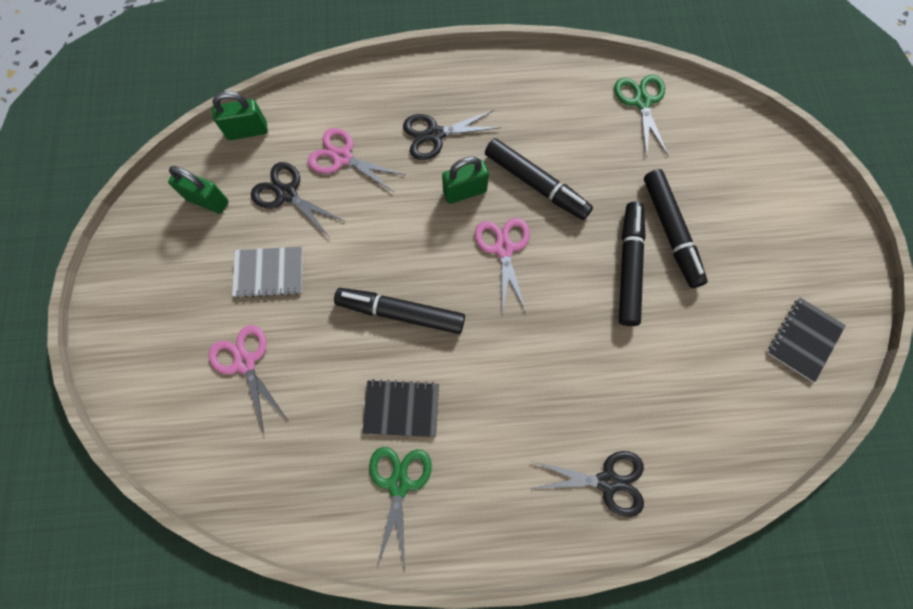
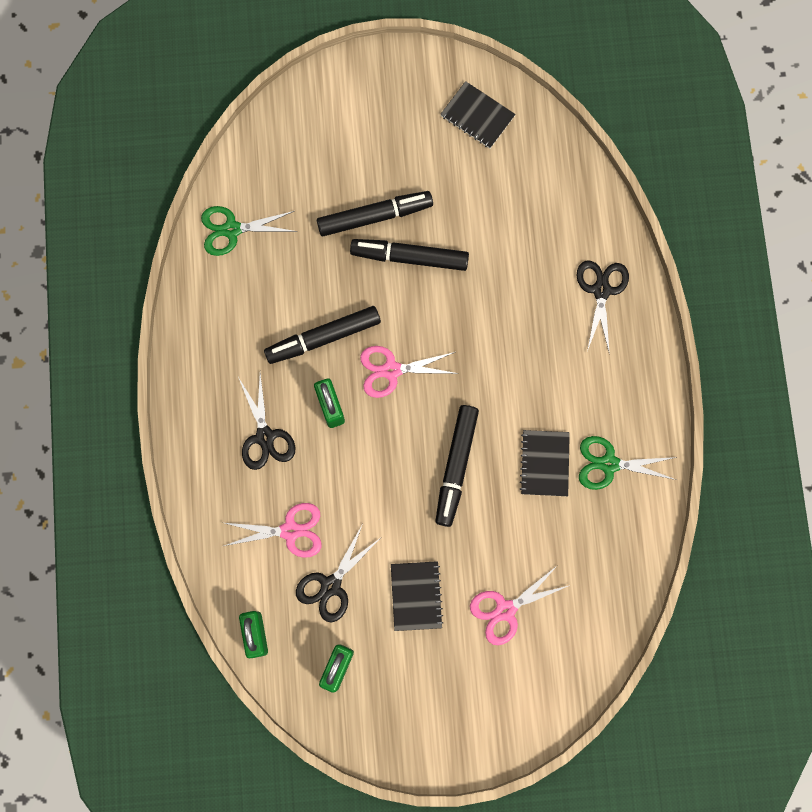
camera: 90 degrees left, 5 degrees up
grey notebook [232,247,303,298] -> black notebook [391,561,444,631]
pink scissors [308,128,406,193] -> pink scissors turned 120 degrees counterclockwise [224,503,321,558]
black marker [485,138,593,220] -> black marker turned 150 degrees counterclockwise [264,306,381,364]

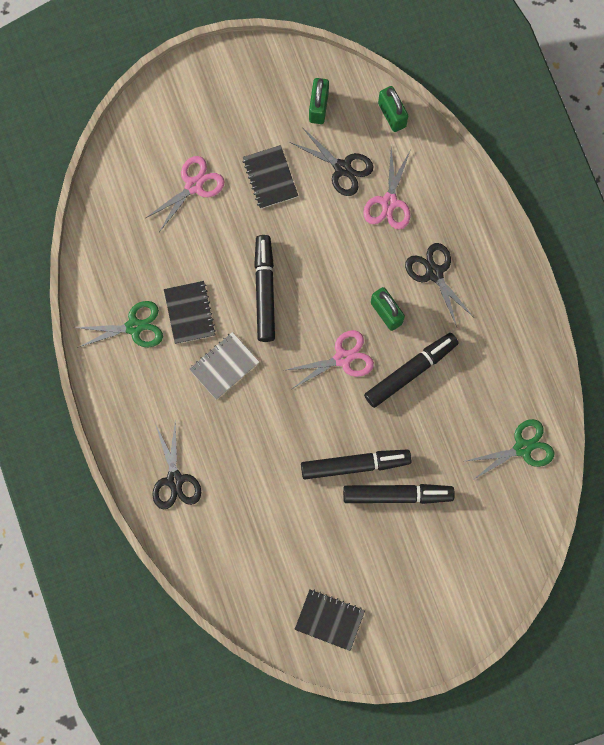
camera: 165 degrees right, 0 degrees up
pink scissors [224,503,321,558] -> pink scissors turned 60 degrees counterclockwise [363,147,410,230]
black scissors [296,526,379,622] -> black scissors turned 105 degrees clockwise [290,127,373,196]
black marker [317,191,433,236] -> black marker turned 150 degrees counterclockwise [343,484,454,504]
none -> grey notebook [189,332,259,400]

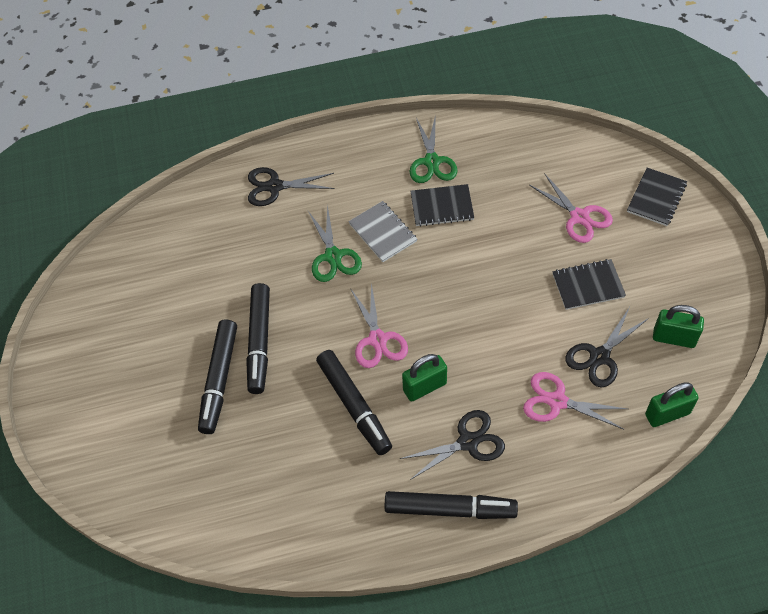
camera: 100 degrees right, 20 degrees down
black marker [254,235,275,342] -> black marker moved to [385,491,518,519]
black notebook [294,589,365,651] -> black notebook moved to [627,168,687,226]
green scissors [467,419,554,480] -> green scissors moved to [308,204,362,282]

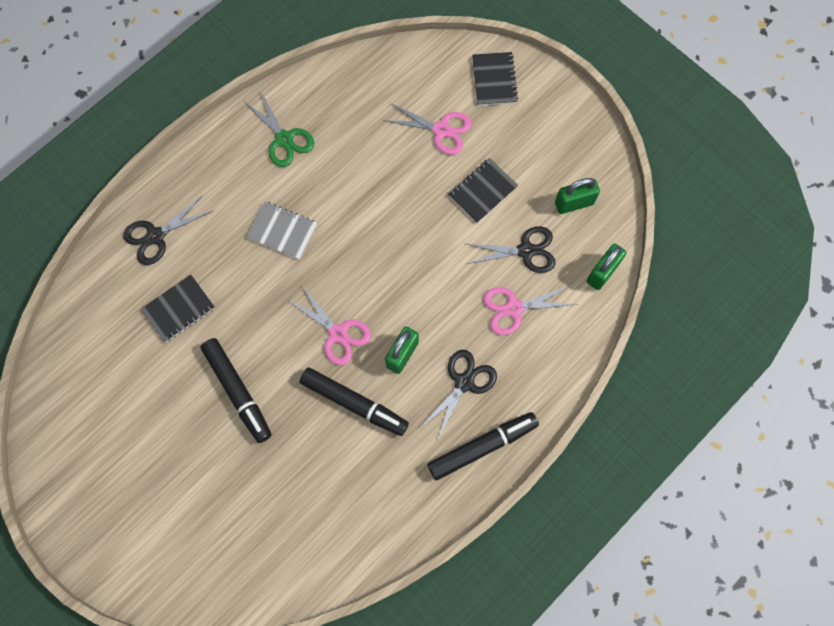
camera: 35 degrees left, 15 degrees up
black marker [198,320,237,434] -> none
green scissors [308,204,362,282] -> none
black notebook [411,184,474,227] -> black notebook moved to [141,275,215,343]
black scissors [565,307,649,387] -> black scissors turned 105 degrees counterclockwise [466,226,555,273]

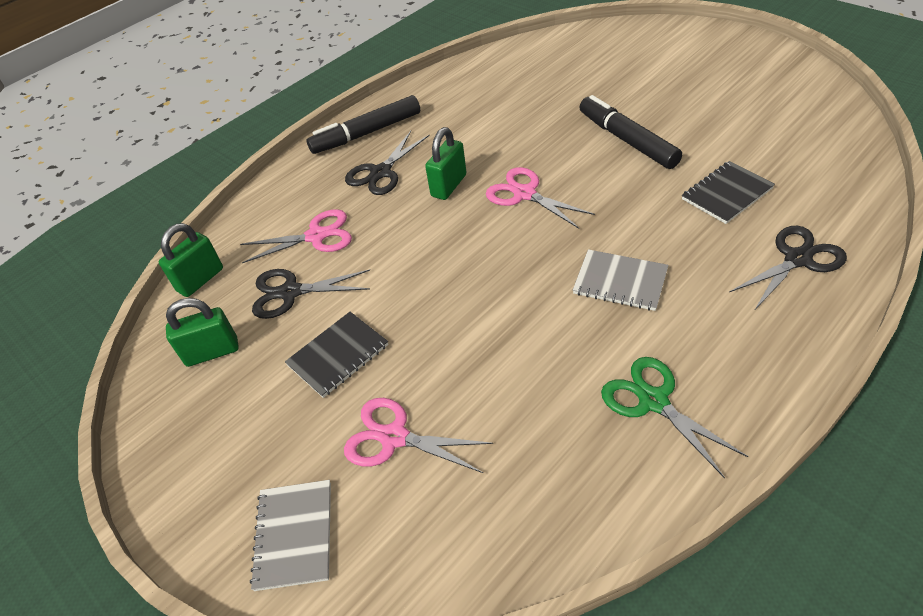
camera: 175 degrees left, 25 degrees down
black marker [300,367,409,436] -> none
black notebook [472,52,518,106] -> grey notebook [250,480,331,591]

